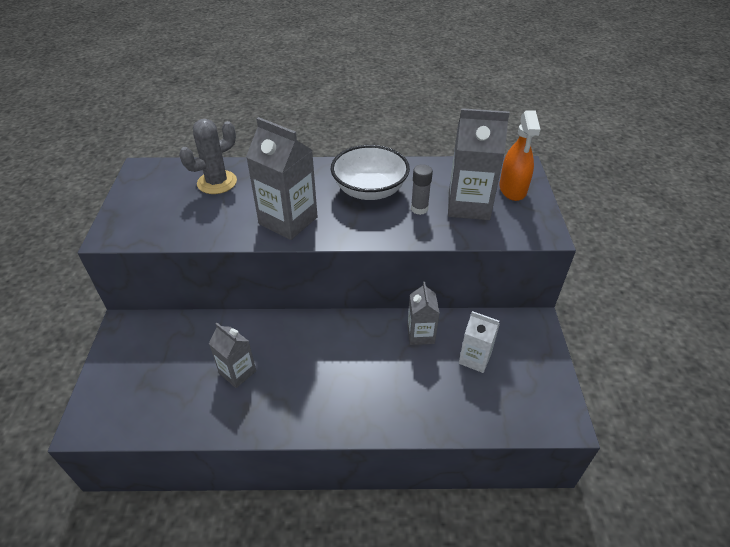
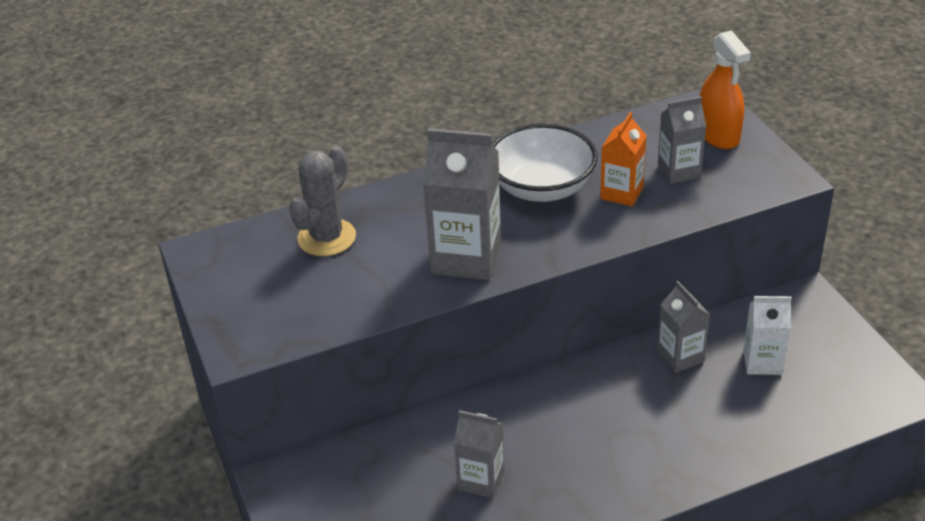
camera: 20 degrees left, 5 degrees down
grey glue stick [411,164,433,215] -> orange carton [600,112,647,206]
grey carton [448,108,510,220] -> grey carton [658,96,706,184], size x0.60

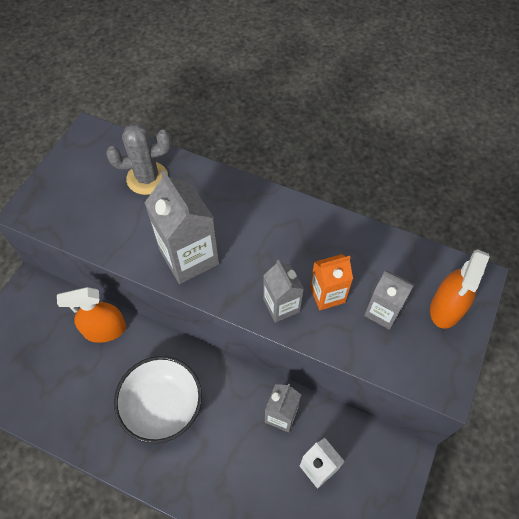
camera: 45 degrees right, 20 degrees up
grey carton [454,410,505,498] -> grey carton moved to [263,260,304,323]
white bowl [492,124,598,202] -> white bowl moved to [114,356,202,443]
none -> orange spray bottle [57,287,126,343]

